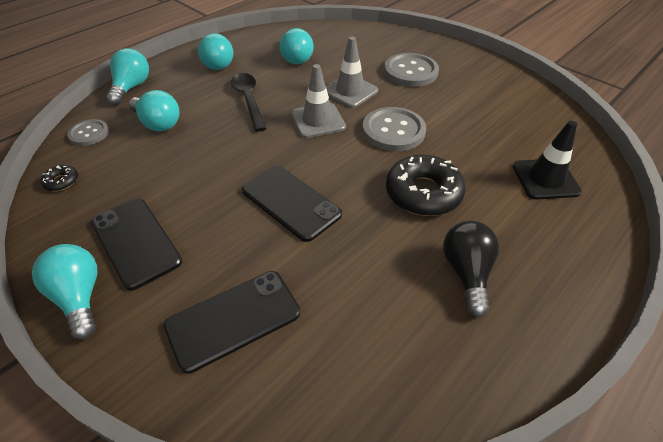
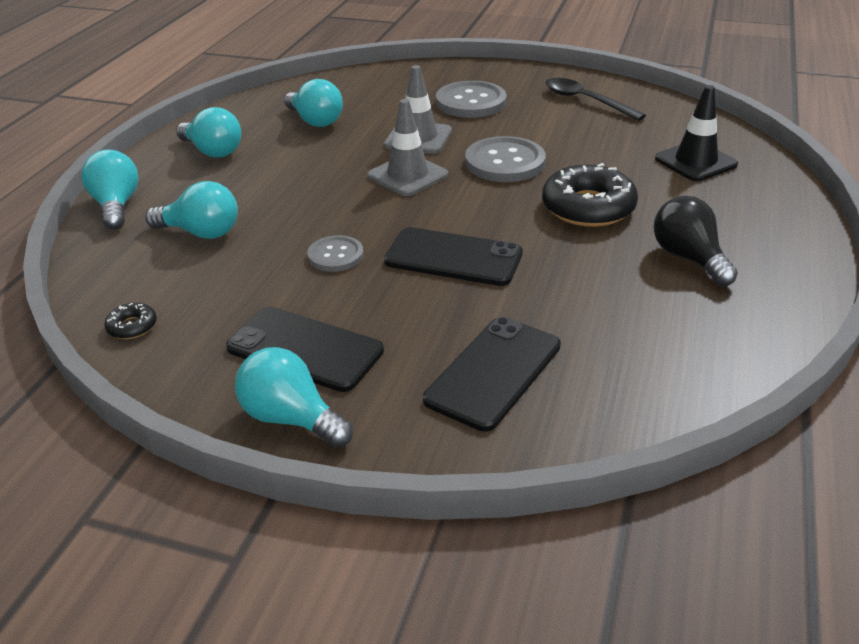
camera: 25 degrees left, 10 degrees down
grey button [67,119,109,146] -> grey button moved to [307,235,364,272]
black spoon [231,73,267,132] -> black spoon moved to [545,78,646,121]

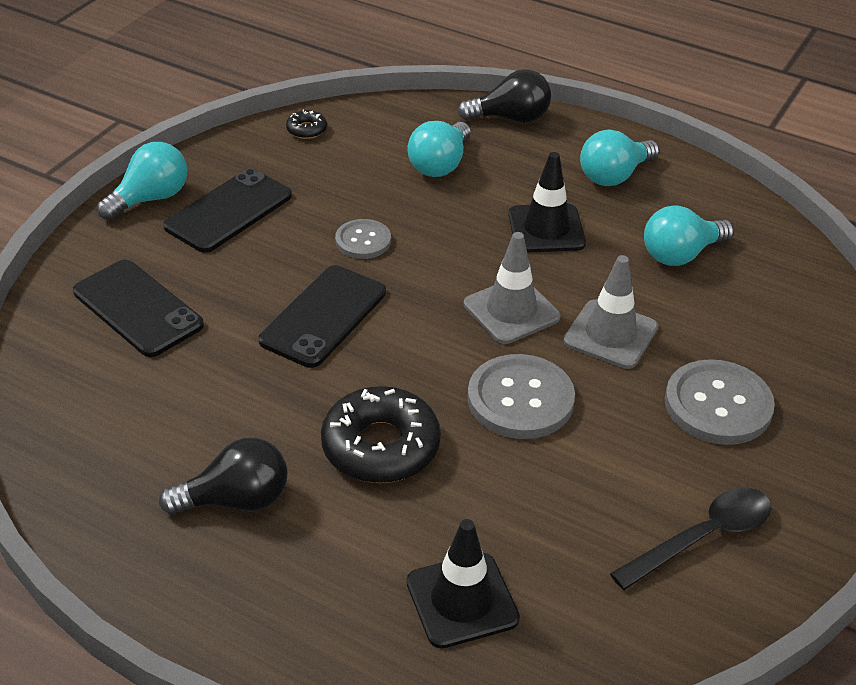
camera: 100 degrees right, 5 degrees up
turquoise light bulb [81,149,139,230] -> black light bulb [457,69,551,123]
none -> black traffic cone [508,152,586,253]

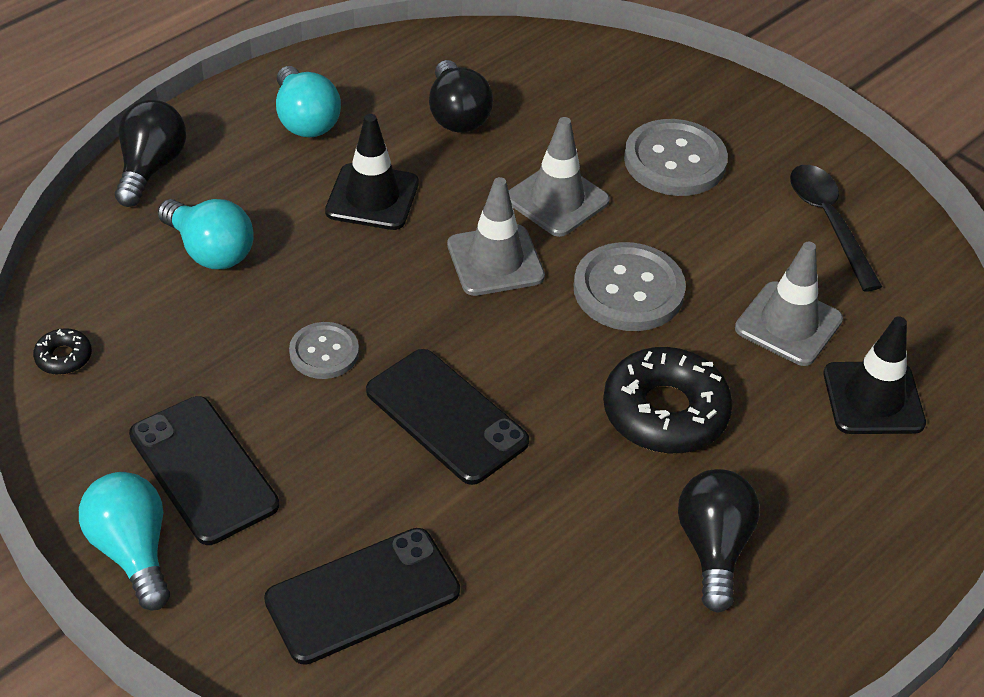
camera: 75 degrees left, 5 degrees up
turquoise light bulb [644,206,734,266] -> black light bulb [429,60,493,133]
none -> grey traffic cone [735,242,843,366]

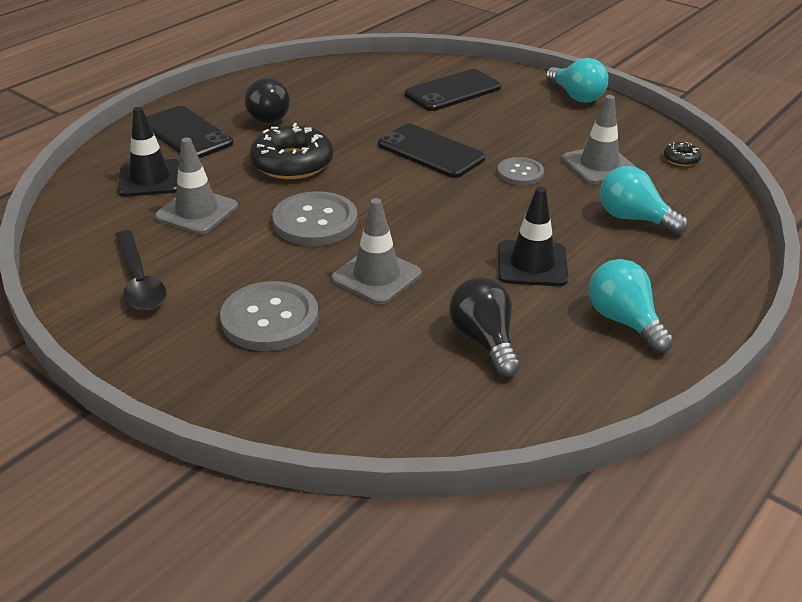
camera: 175 degrees right, 10 degrees down
black light bulb [115,100,186,207] -> none
black phone [129,396,279,545] -> black phone moved to [146,106,233,158]
grey traffic cone [447,177,545,296] -> grey traffic cone moved to [562,95,636,184]

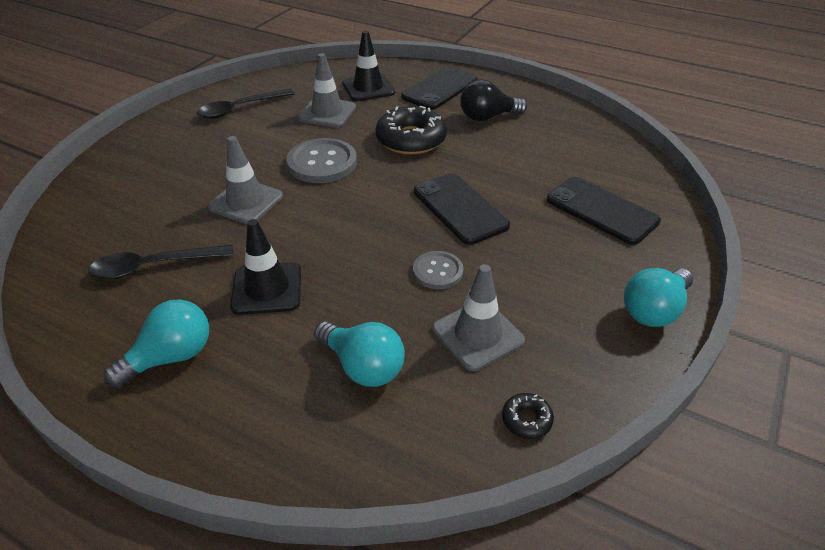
camera: 80 degrees right, 5 degrees up
grey button [220,281,319,351] -> none
black phone [378,124,485,178] -> black phone turned 60 degrees counterclockwise [414,173,510,245]
black light bulb [449,277,520,377] -> black spoon [88,245,234,279]
turquoise light bulb [600,166,688,235] -> turquoise light bulb turned 105 degrees clockwise [314,322,405,387]

